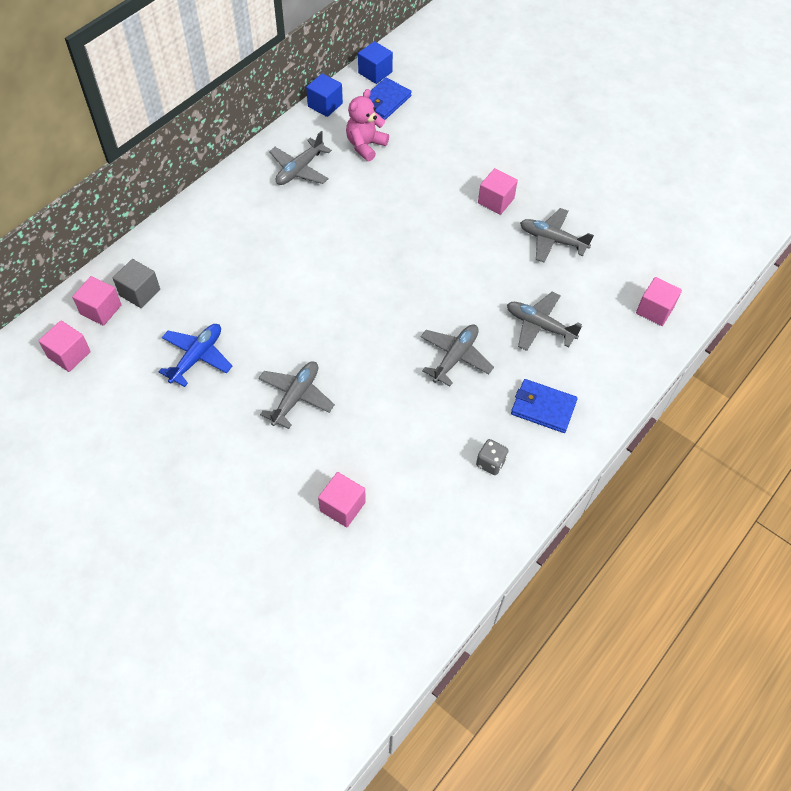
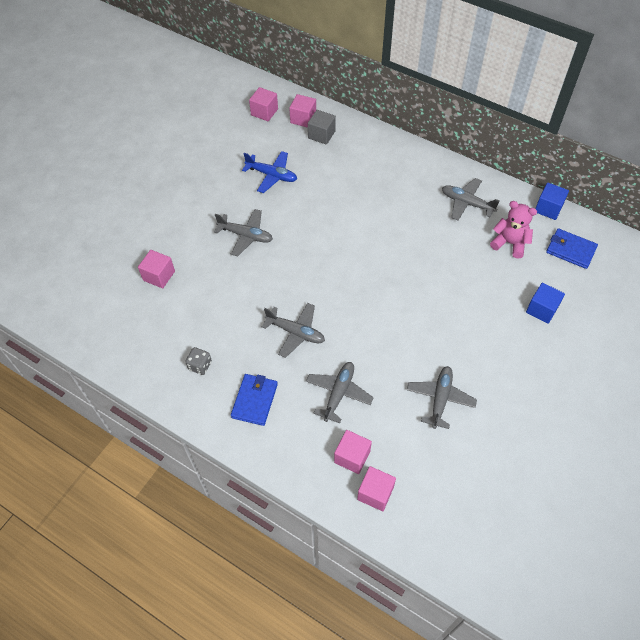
camera: 85 degrees right, 0 degrees up
blue cube [358,41,393,84] -> blue cube moved to [526,283,565,324]
pink cube [478,168,518,215] -> pink cube moved to [334,430,372,474]

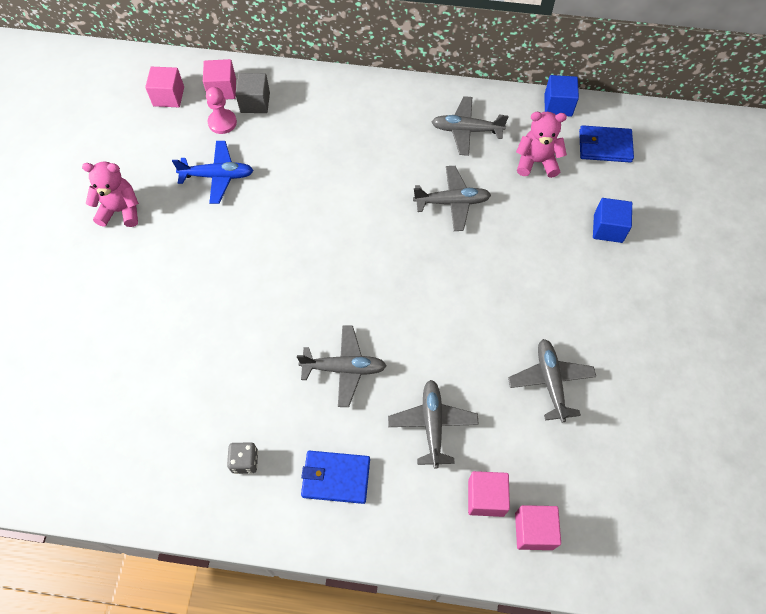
camera: 25 degrees left, 5 degrees up
pink cube [138,250,175,288] -> none
grey plane [214,209,273,256] -> grey plane moved to [413,166,491,231]
blue wallet [231,374,278,426] -> blue wallet turned 75 degrees counterclockwise [301,451,370,504]
none -> pink teddy bear [82,161,139,227]
none -> pink pawn [206,87,237,134]

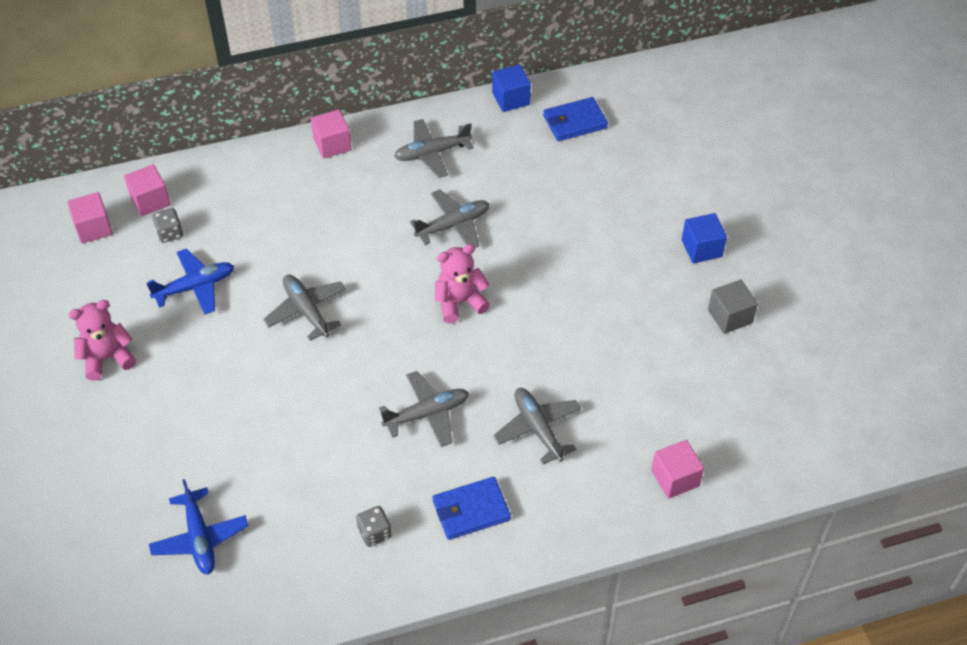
camera: 25 degrees left, 10 degrees down
pink pawn [206,87,237,134] -> grey dice [152,208,183,243]
grey cube [235,73,270,113] -> grey cube moved to [708,280,758,334]
pink cube [468,471,510,517] -> pink cube moved to [311,109,352,159]
grey plane [508,339,596,422] -> grey plane moved to [263,275,346,341]
pink teddy bear [516,112,567,178] -> pink teddy bear moved to [435,244,490,323]
blue cube [593,198,632,243] -> blue cube moved to [682,213,727,263]
none -> blue plane [149,479,248,575]

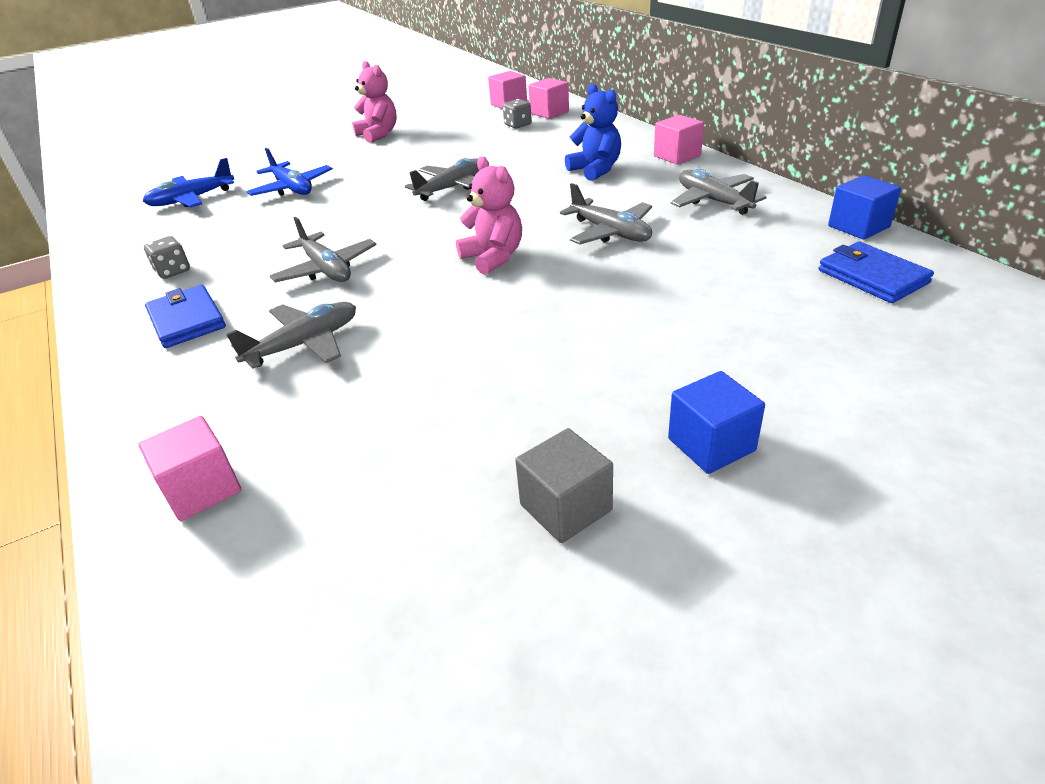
camera: 80 degrees right, 15 degrees down
blue plane [146,248,234,315] -> blue plane moved to [246,148,333,196]
none -> blue teddy bear [565,83,621,181]

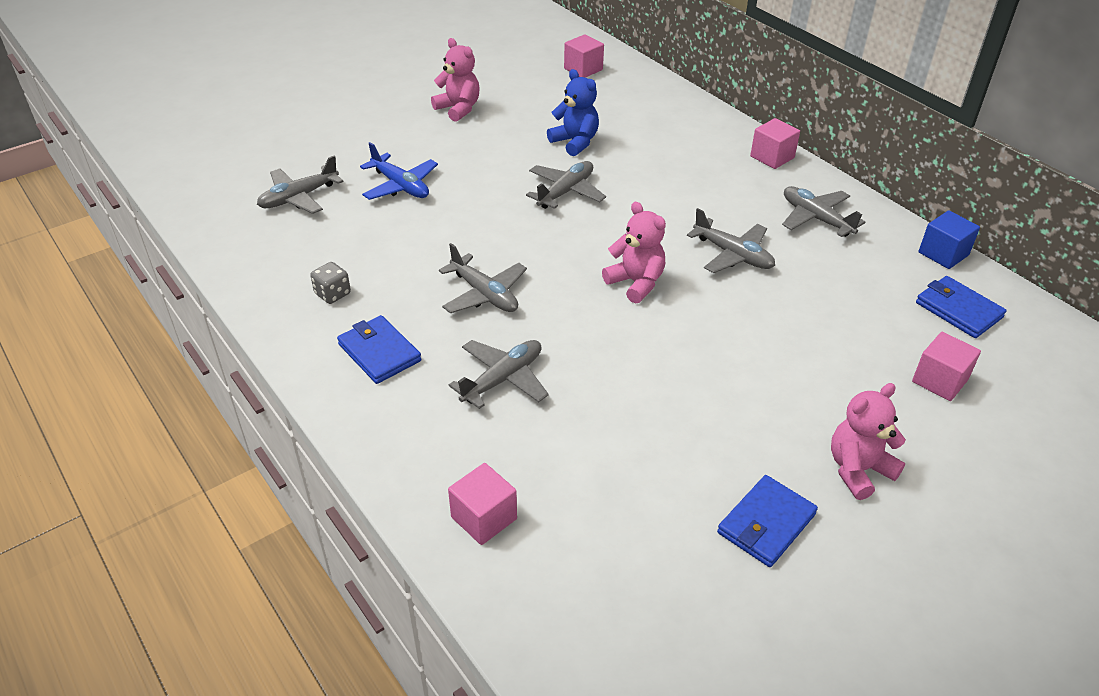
camera: 10 degrees left, 5 degrees up
blue plane [143,158,234,207] -> grey plane [257,155,344,214]
grey dice [503,99,532,128] -> none
grey cube [515,428,613,543] -> blue wallet [717,475,818,567]
pink cube [529,78,569,119] -> pink cube moved to [912,332,981,401]
blue teddy bear [565,83,621,181] -> blue teddy bear moved to [547,69,599,156]
blue cube [668,371,765,474] -> pink teddy bear [831,383,906,500]

